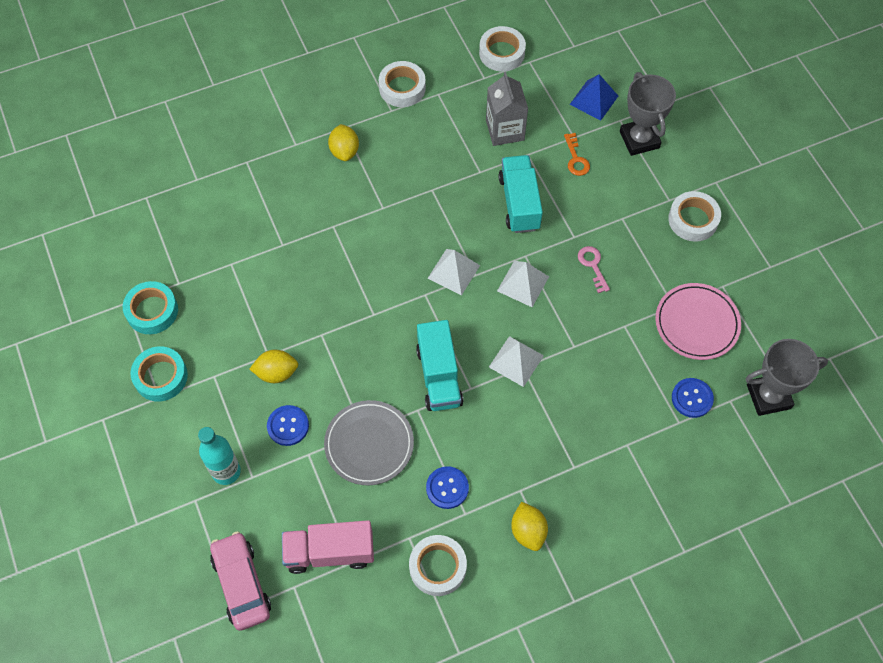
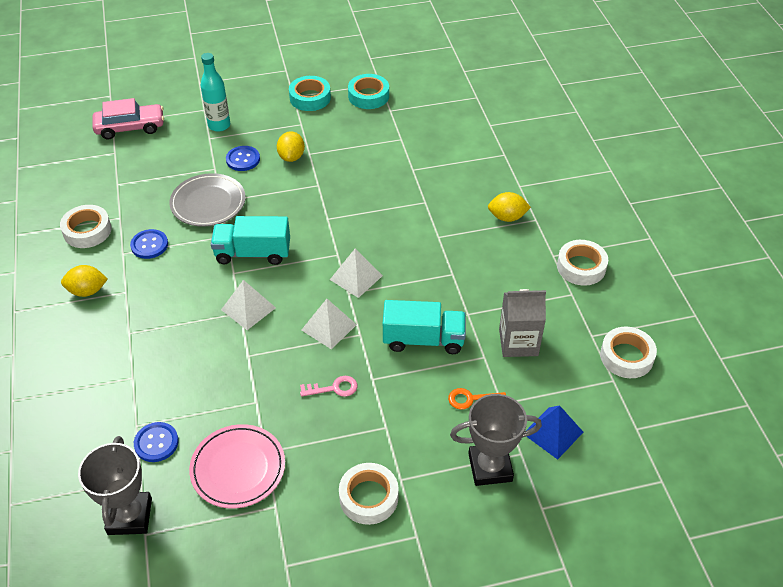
camera: 100 degrees right, 15 degrees down
pink truck [282,520,374,574] -> none

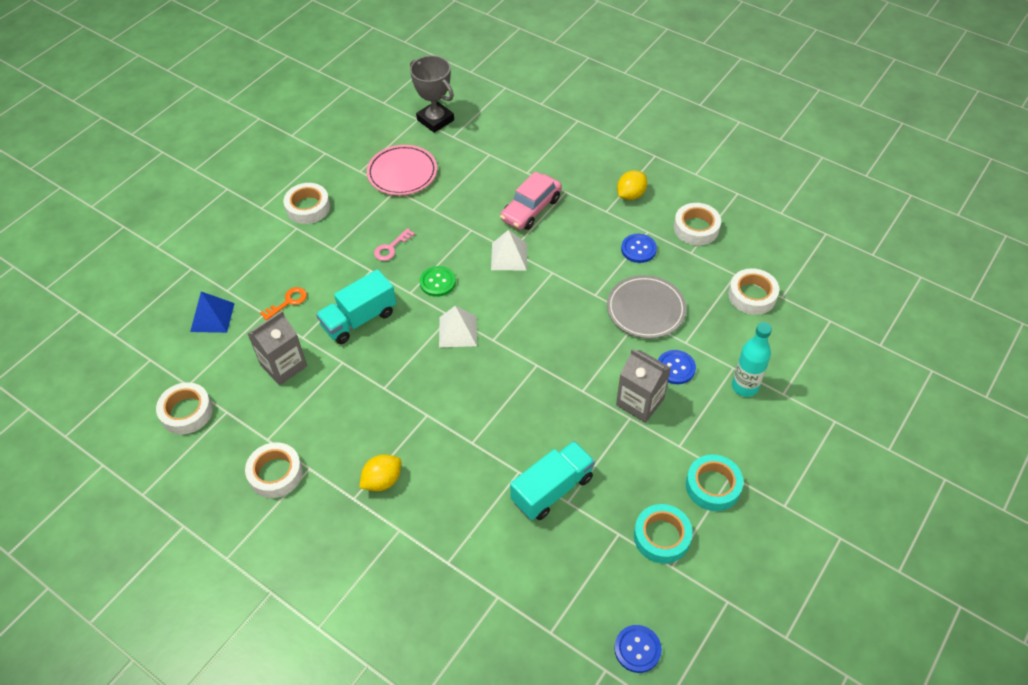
camera: 140 degrees right, 5 degrees up
pink car [92,98,164,139] -> pink car moved to [500,172,562,230]
blue button [134,422,179,462] -> blue button moved to [614,625,662,673]
turquoise truck [211,216,290,265] -> turquoise truck moved to [510,441,595,520]
yellow lemon [277,131,305,162] -> grey carton [616,349,671,423]
white pyramid [302,299,357,350] -> green button [420,266,456,297]
grey trophy [450,394,542,486] -> none
none -> white tape [728,268,779,315]

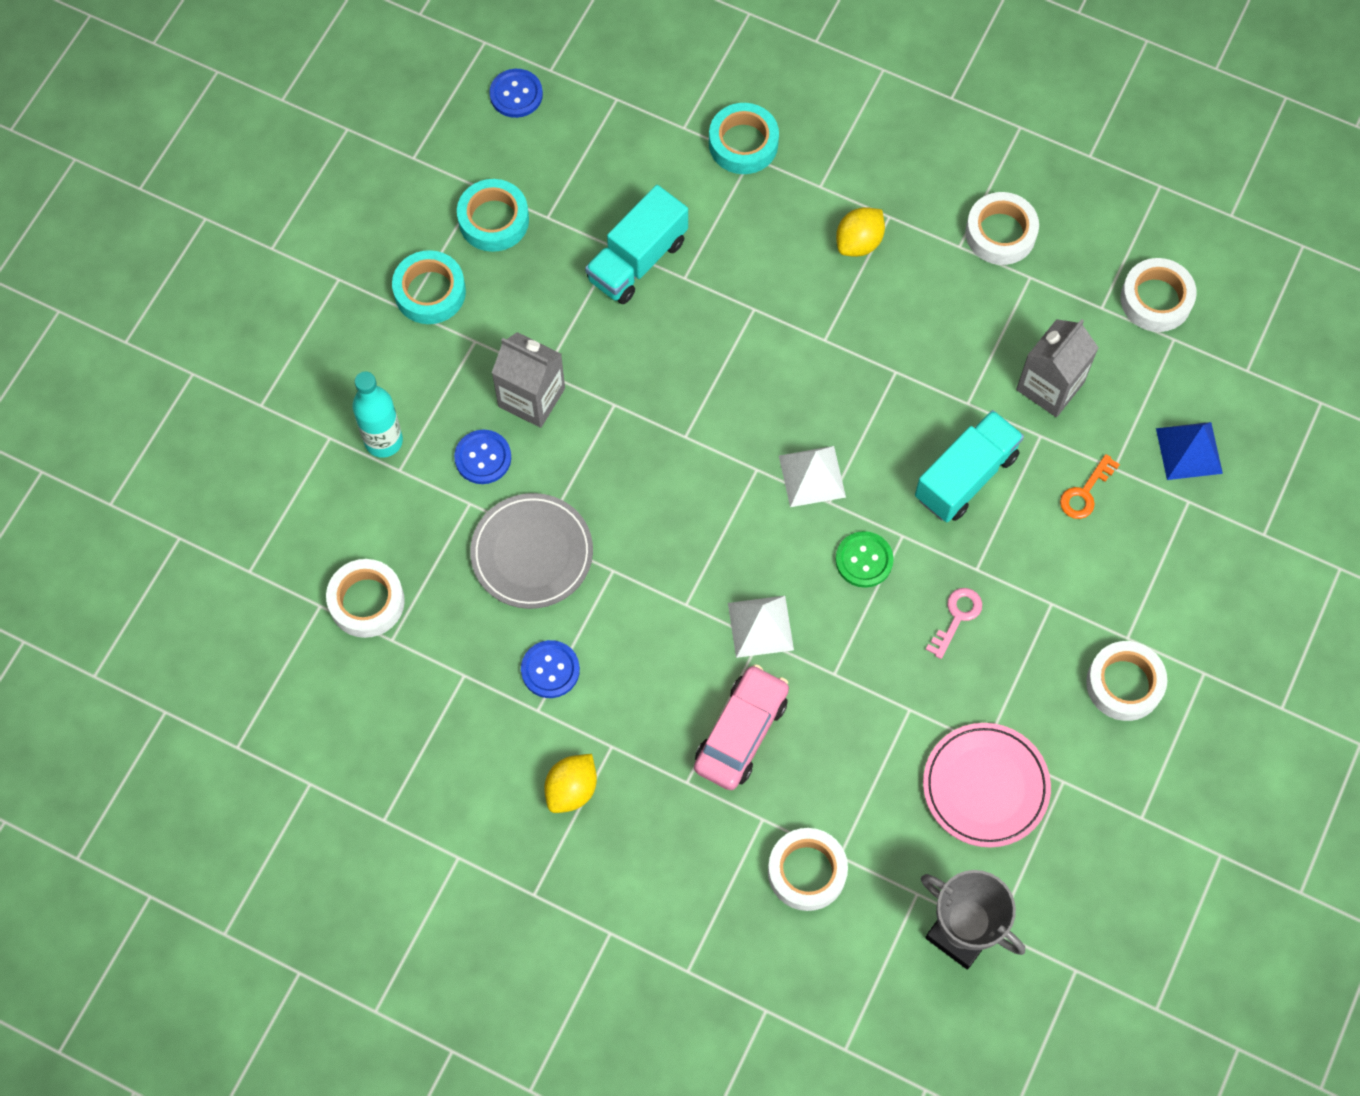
camera: 170 degrees right, 15 degrees up
white tape [674,203,721,245] -> white tape moved to [768,828,848,911]
none -> turquoise tape [709,103,779,174]

